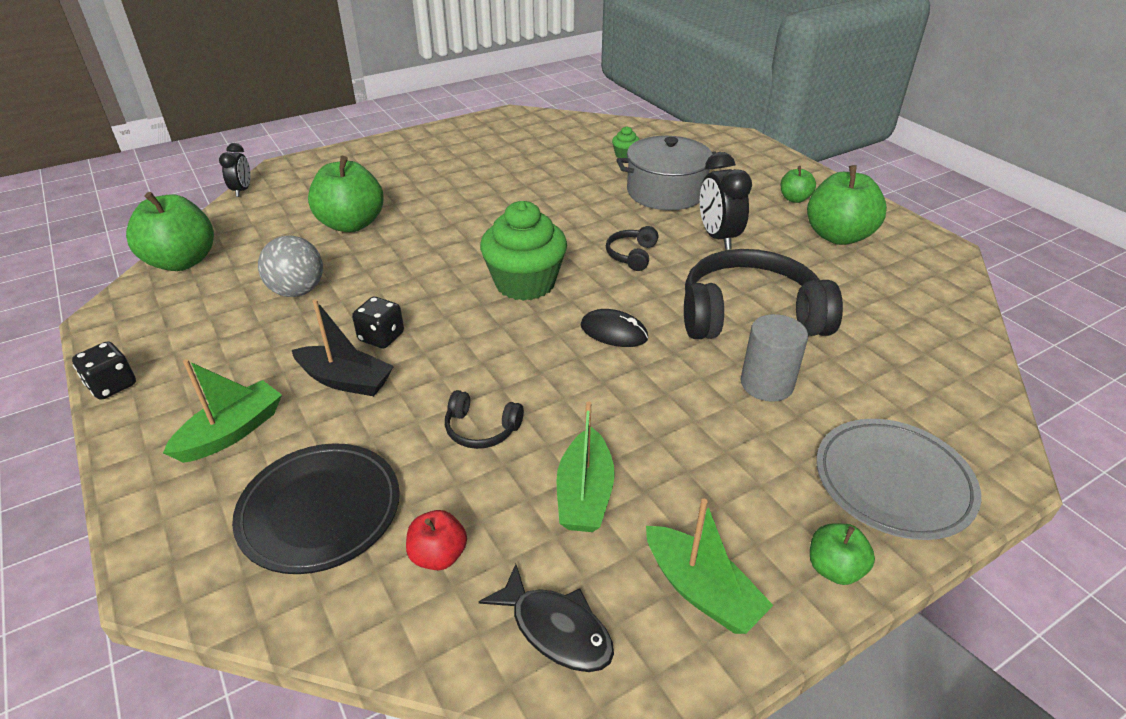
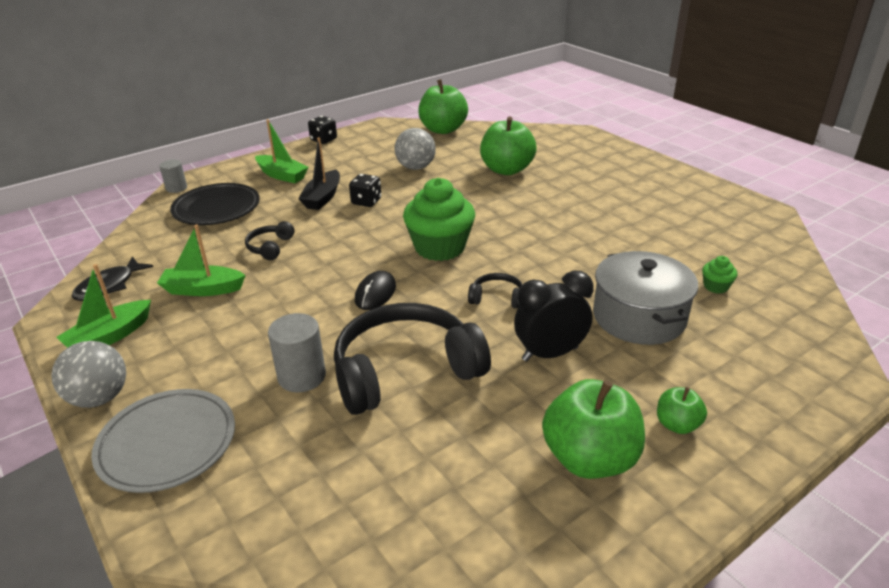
camera: 85 degrees right, 5 degrees down
black clock [219,143,251,197] -> none
red apple [406,510,467,570] -> none
black headphones [684,249,843,339] -> black headphones turned 105 degrees counterclockwise [334,303,491,415]
green apple [810,523,875,585] -> grey ball [51,341,126,408]
none -> grey cylinder [159,159,187,193]

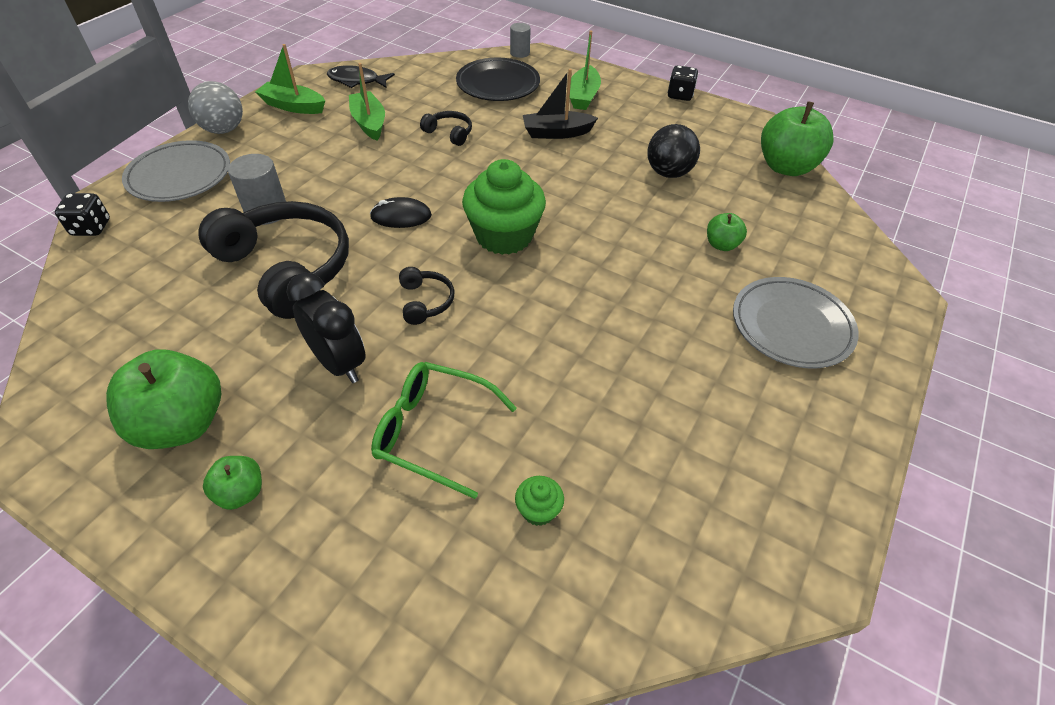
camera: 65 degrees right, 15 degrees up
black headphones [245,221,295,260] -> black headphones turned 45 degrees clockwise [420,111,472,146]
black dice [349,174,381,207] -> black dice moved to [55,193,110,236]
grey ball [395,128,436,170] -> black ball [647,124,700,178]
green apple [480,116,537,175] -> green apple [707,213,747,251], size x0.51
grey pot [593,251,698,345] -> green glasses [371,362,517,499]
none -> grey plate [733,277,859,368]

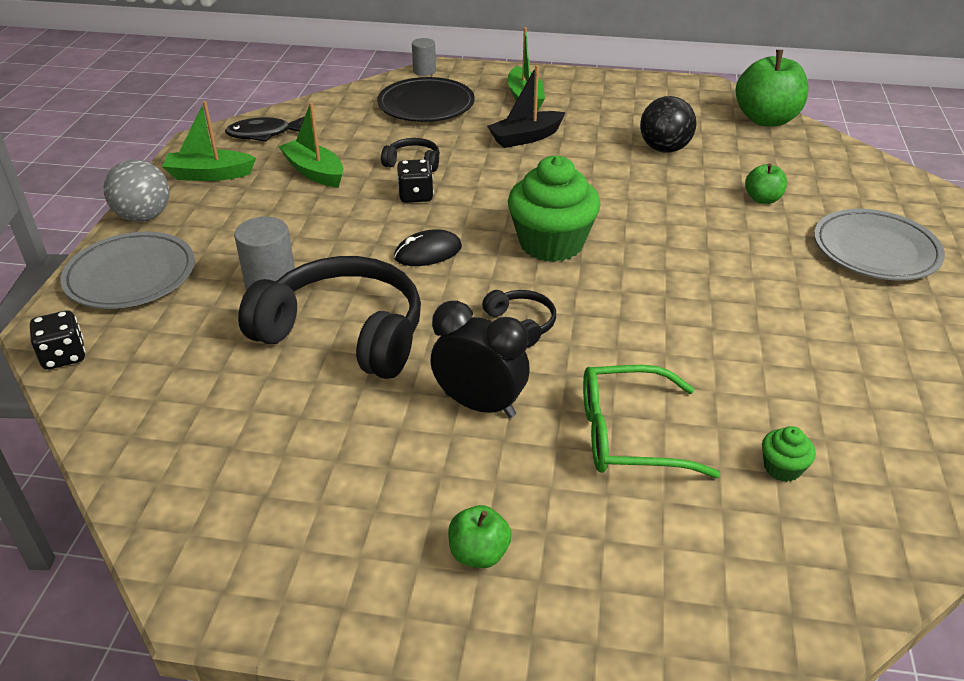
camera: 20 degrees left, 10 degrees down
green apple [106,349,221,449] -> none
black dice [668,65,698,101] -> black dice moved to [397,159,434,203]

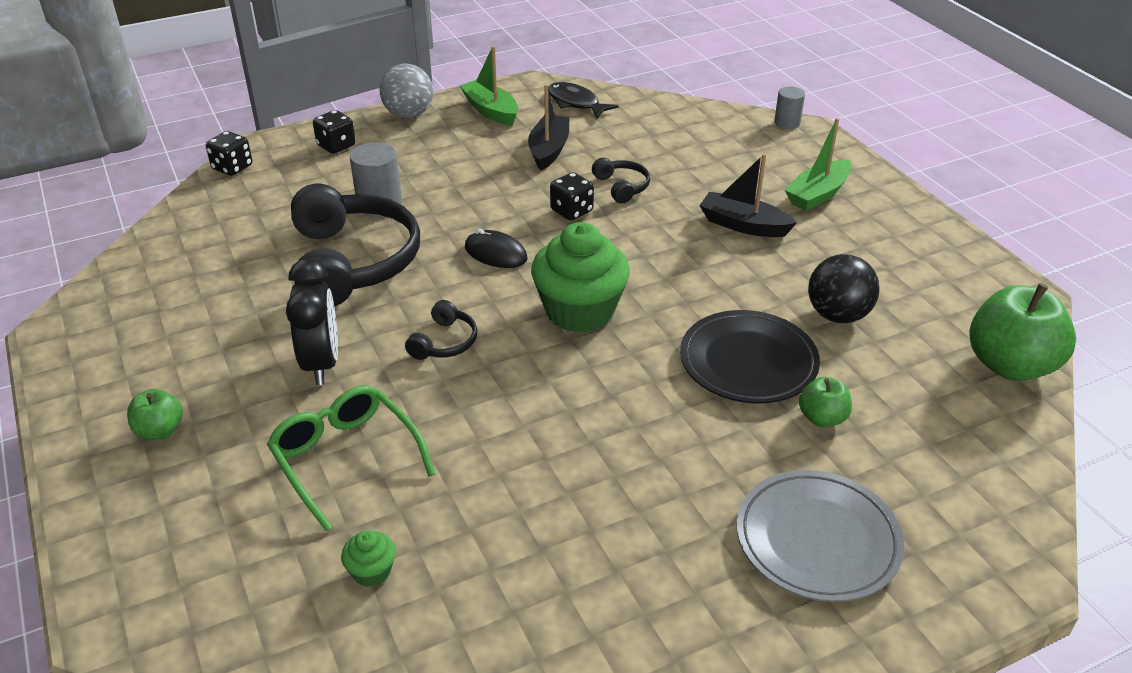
camera: 55 degrees right, 0 degrees up
grey plate [60,232,195,309] -> black dice [313,110,356,154]
green boat [278,102,344,187] -> black boat [528,84,570,170]
black plate [377,77,475,122] -> black plate moved to [680,310,820,403]

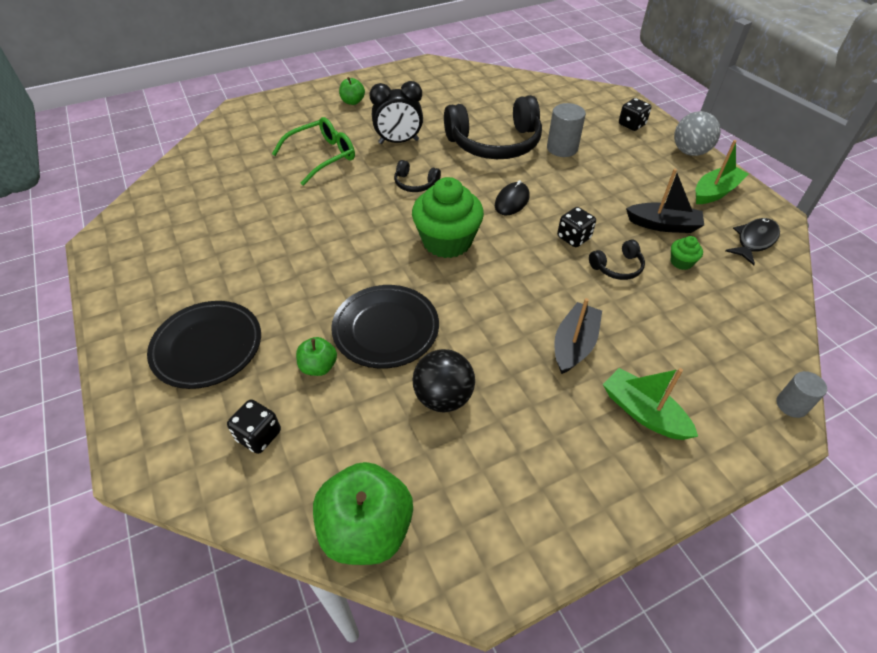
camera: 90 degrees right, 10 degrees up
black dice [206,131,252,176] -> black dice moved to [227,399,281,454]
green cupcake [341,530,396,587] -> green cupcake moved to [671,236,703,270]
grey plate [737,470,904,602] -> black plate [147,301,261,389]

